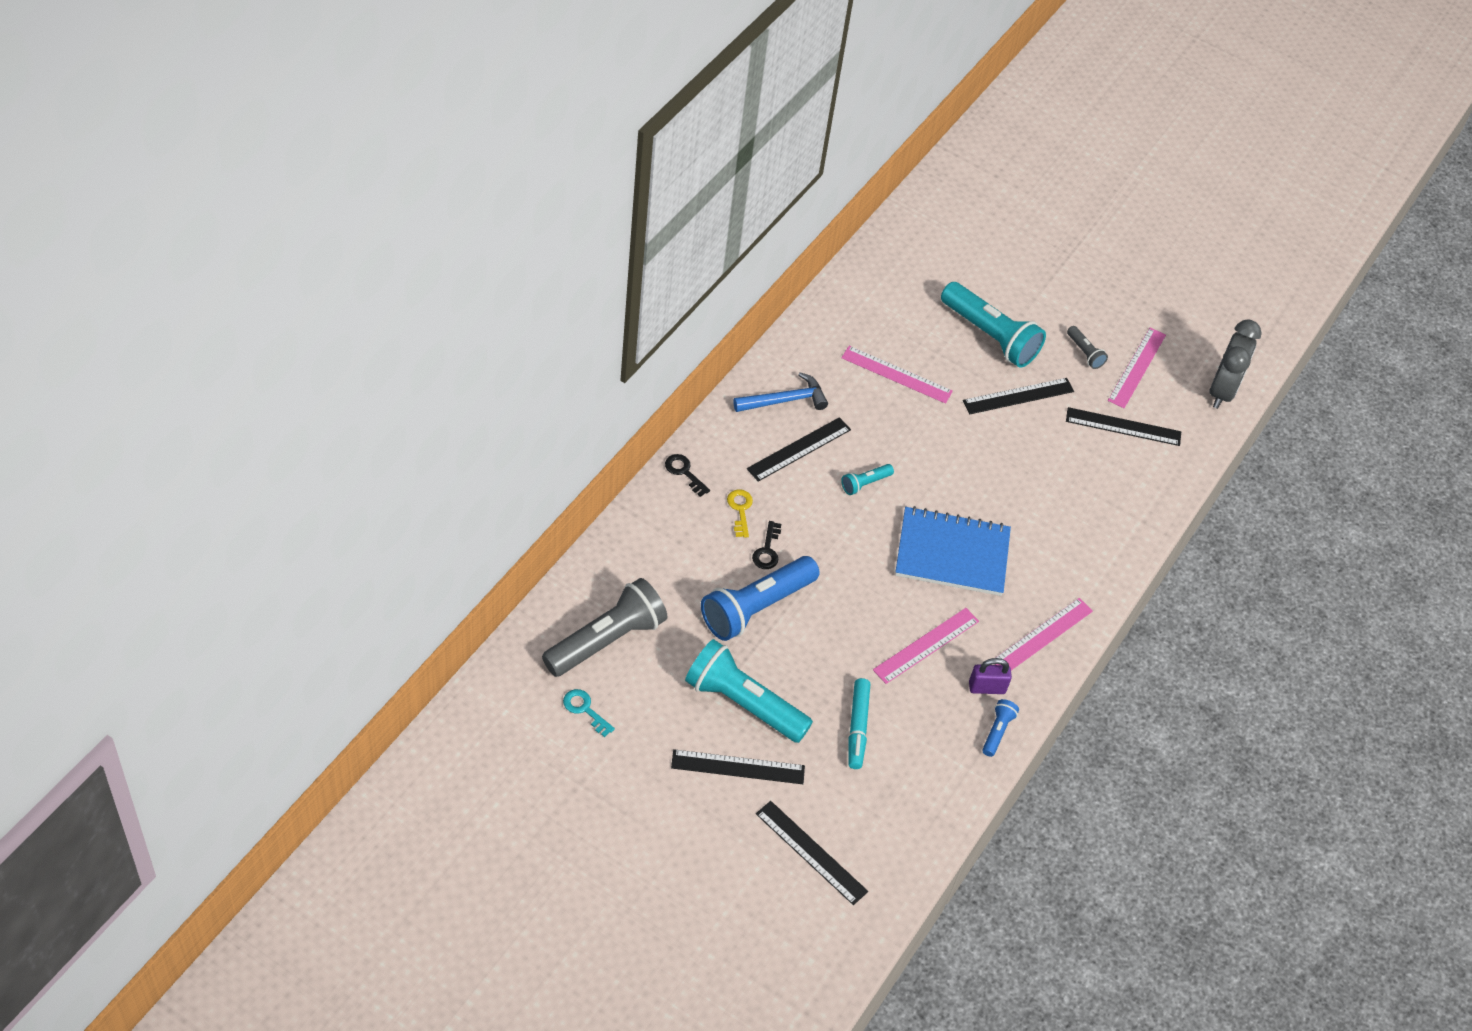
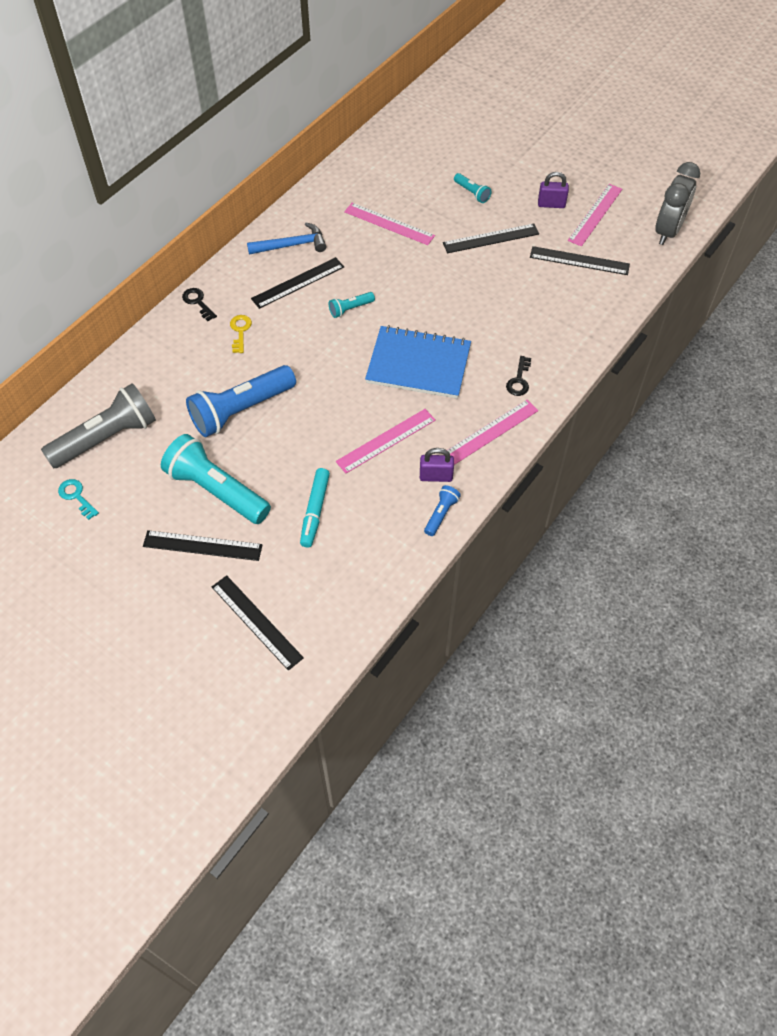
camera: 10 degrees right, 5 degrees up
black key [752,521,781,569] -> black key moved to [506,356,531,396]
turquoise flashlight [941,282,1046,368] -> turquoise flashlight [454,173,492,203], size x0.45
grey flashlight [1067,326,1108,369] -> purple padlock [538,172,569,208]

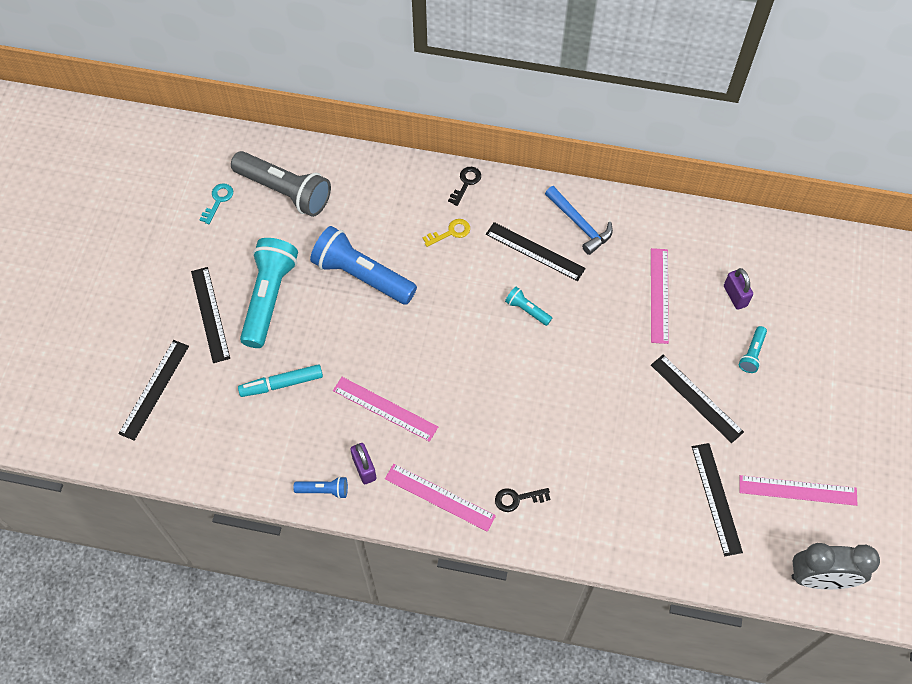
camera: 65 degrees right, 5 degrees up
blue notebook [365,325,471,399] -> none
purple padlock [538,172,569,208] -> purple padlock moved to [724,268,753,310]

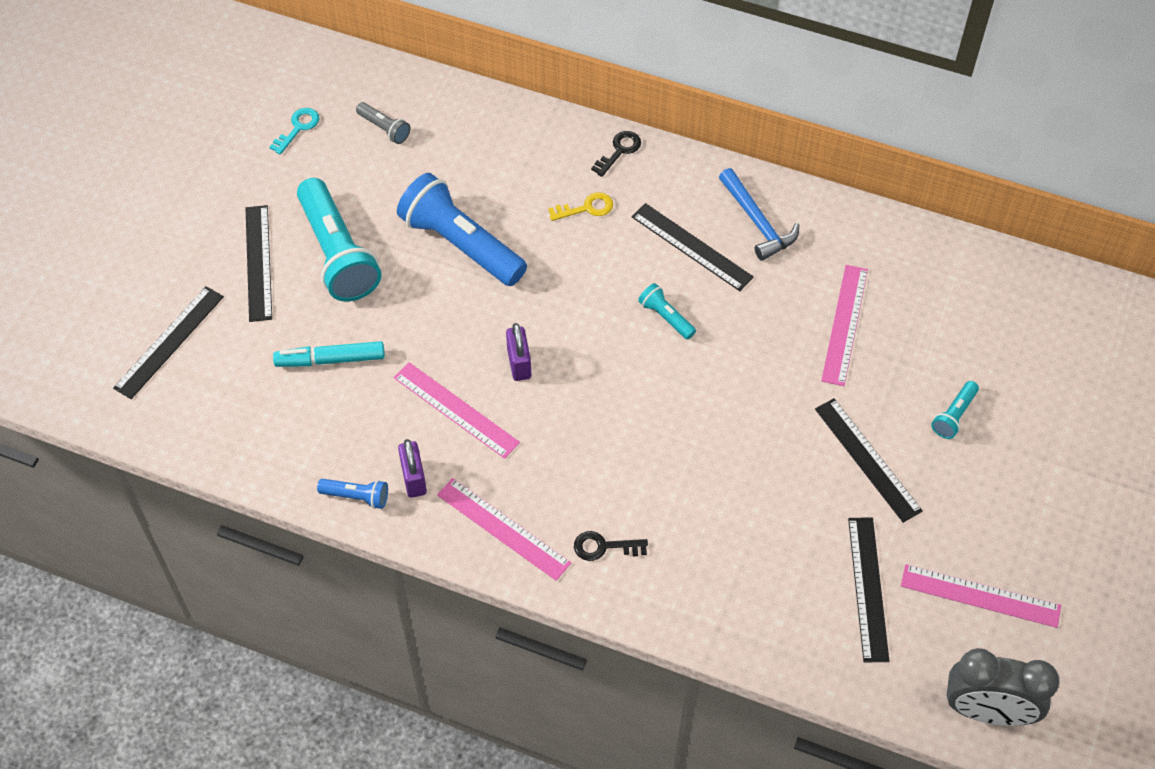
camera: 10 degrees right, 5 degrees down
grey flashlight [231,151,331,217] -> grey flashlight [356,102,411,144], size x0.45
turquoise flashlight [240,238,298,348] -> turquoise flashlight turned 135 degrees clockwise [297,178,382,302]
purple padlock [724,268,753,310] -> purple padlock moved to [506,323,531,381]

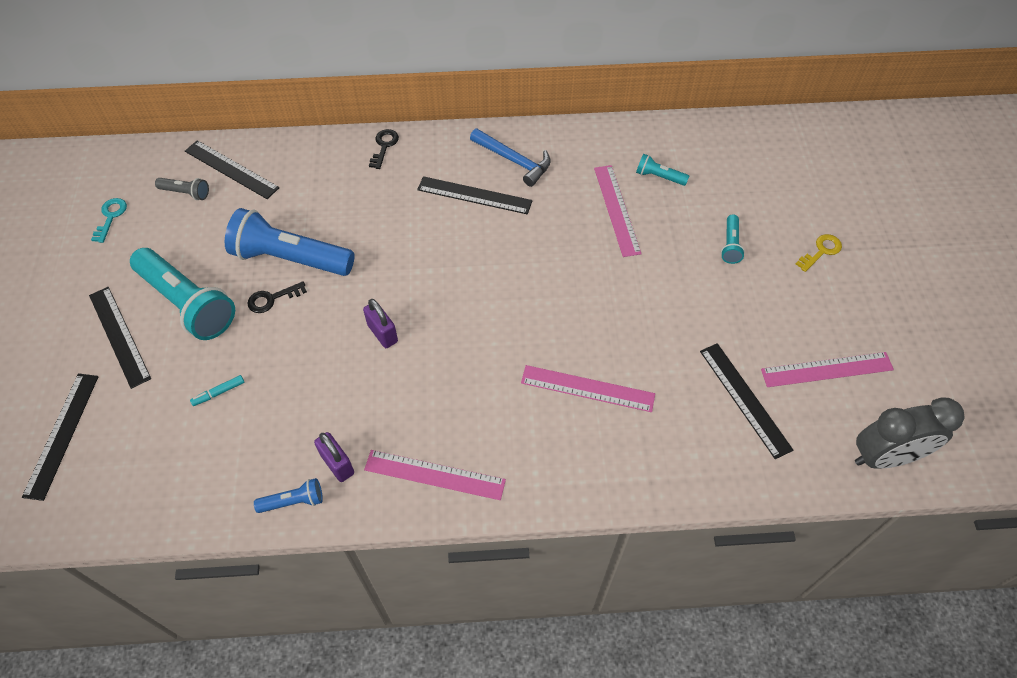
camera: 25 degrees left, 0 degrees up
turquoise marker [273,341,385,367] -> turquoise marker [190,375,244,406], size x0.54
pink ruler [394,362,520,459] -> pink ruler moved to [521,365,655,412]
yellow key [548,192,613,221] -> yellow key moved to [796,234,842,272]
black key [574,531,648,561] -> black key moved to [247,281,307,313]
turquoise flashlight [638,283,696,340] -> turquoise flashlight moved to [636,154,689,186]
black ruler [815,398,923,523] -> black ruler moved to [185,140,280,199]

